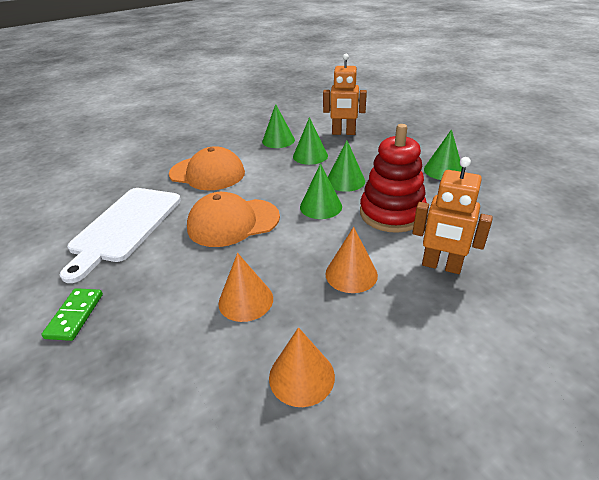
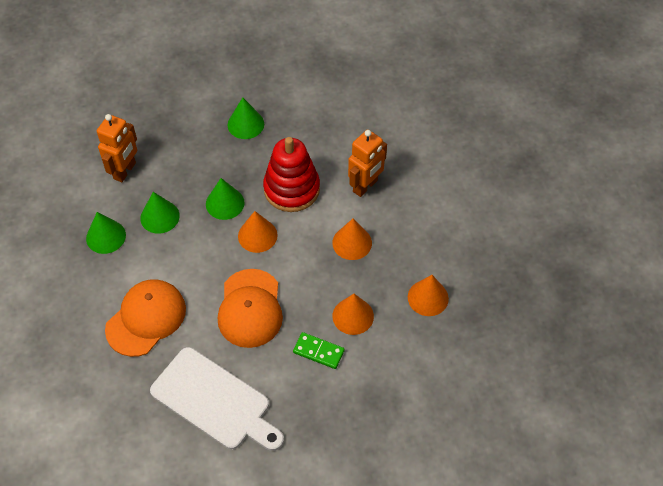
camera: 75 degrees left, 20 degrees up
green domino [41,288,103,341] -> green domino moved to [293,332,345,369]
green cone [300,163,342,219] -> orange cone [238,211,278,253]

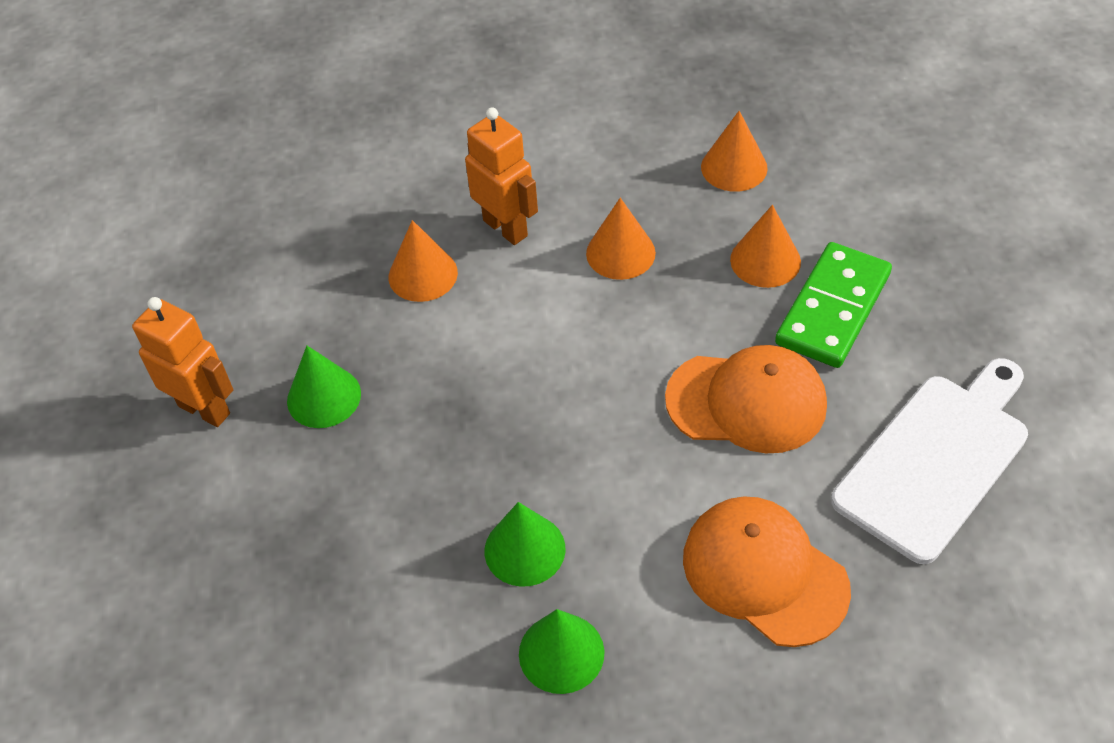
camera: 80 degrees left, 5 degrees down
orange robot [97,114,137,182] -> orange robot moved to [132,297,233,427]
green cone [206,178,244,220] -> none
orange cone [238,211,278,253] -> orange cone moved to [389,220,458,302]
red stacking toy [263,137,320,212] -> none
green domino [293,332,345,369] -> green domino [775,242,892,368], size x1.73

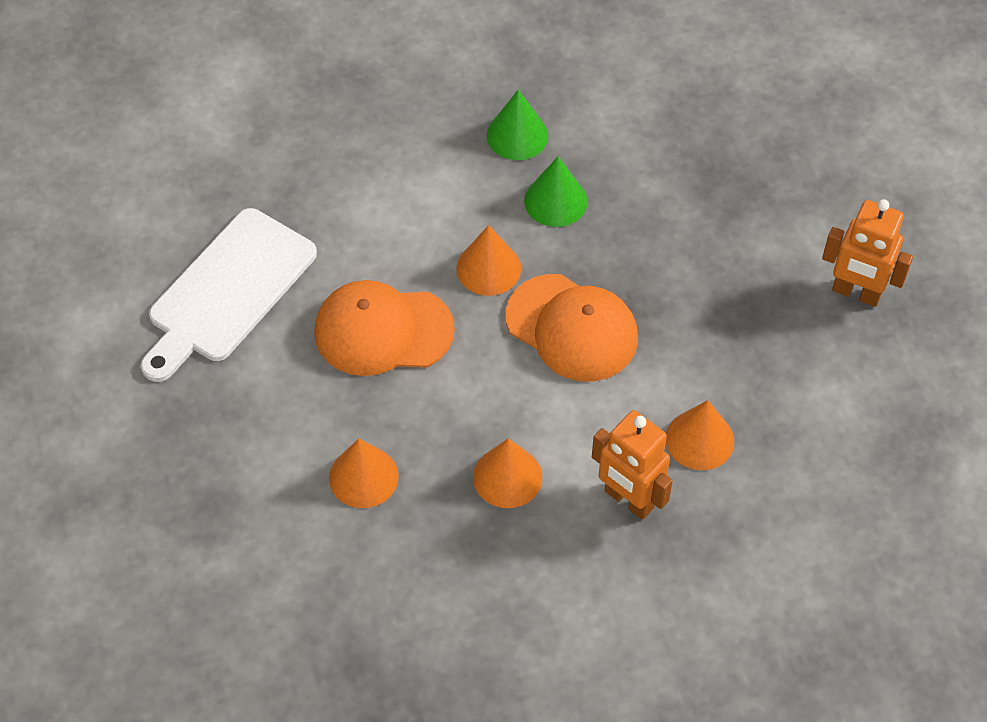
camera: 170 degrees right, 5 degrees up
green cone [287,346,361,428] -> none
orange cap [683,496,851,647] -> orange cap moved to [505,274,638,382]
orange cone [701,111,767,191] -> orange cone moved to [456,225,521,296]
green domino [775,242,892,368] -> none

